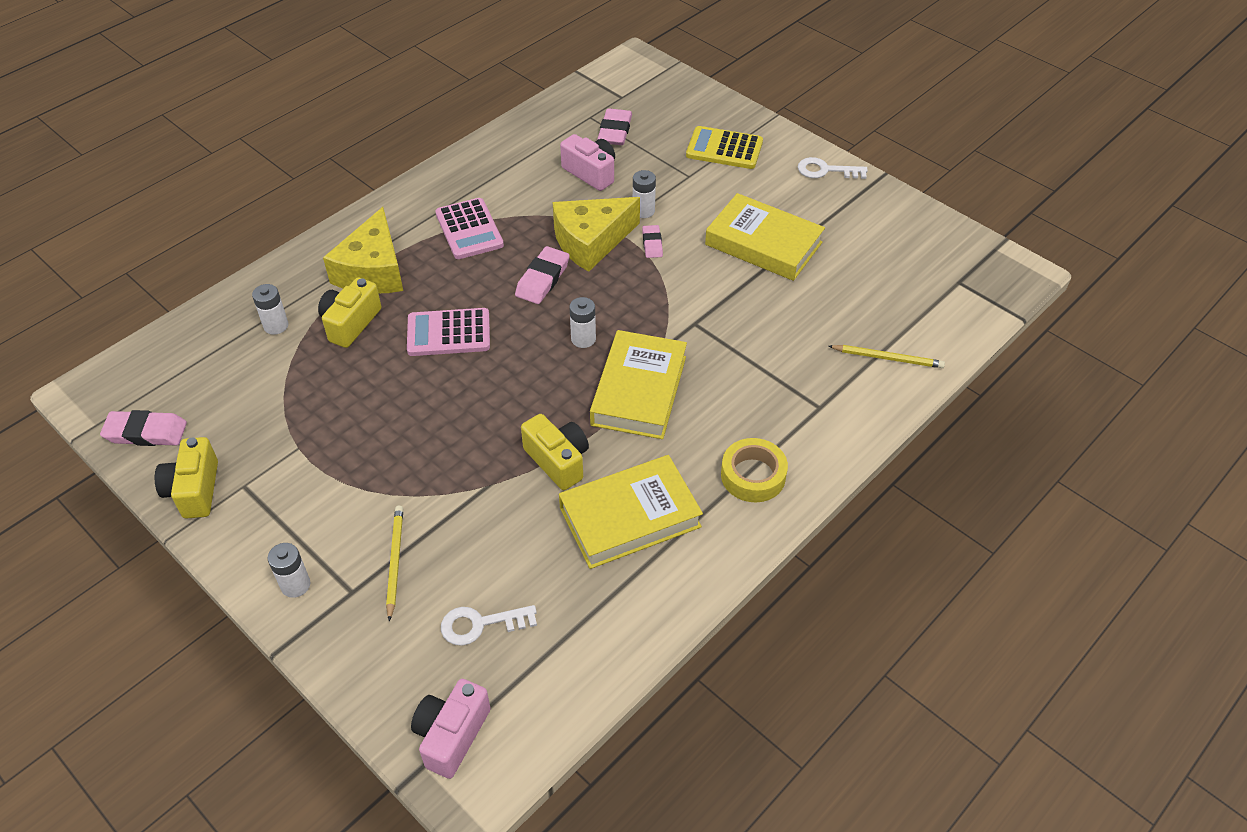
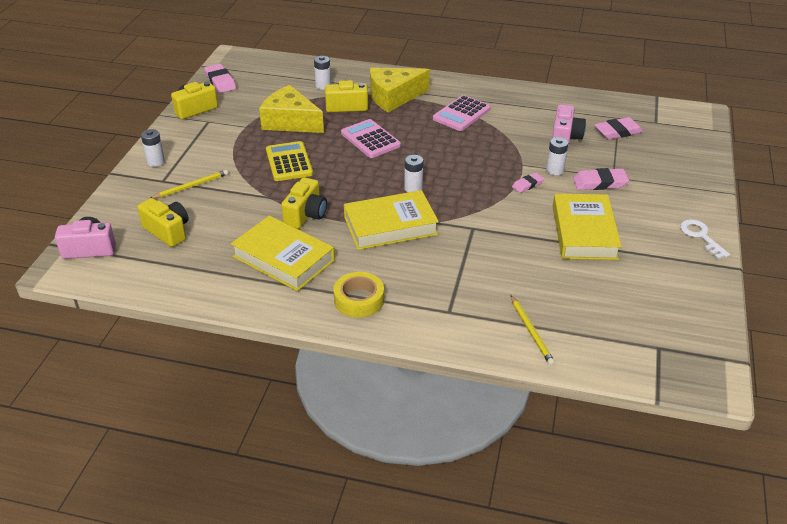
camera: 60 degrees right, 10 degrees down
white key [441,605,537,646] -> yellow camera [137,198,189,247]
pink eraser [515,246,570,304] -> pink eraser moved to [573,168,629,190]
yellow cheese [553,197,640,272] -> yellow cheese moved to [259,85,324,133]
yellow calculator [686,126,763,169] -> yellow calculator moved to [266,141,313,181]

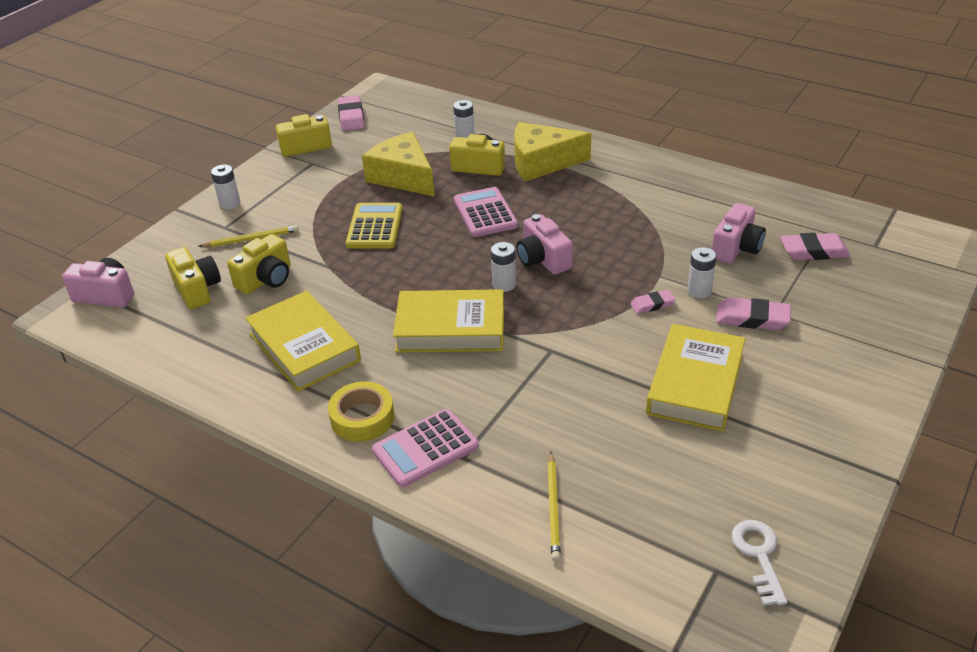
camera: 20 degrees right, 0 degrees up
yellow camera [281,177,327,229] -> yellow camera moved to [227,234,291,294]
pink calculator [433,95,491,131] -> pink calculator moved to [372,409,479,487]
white key [680,219,730,259] -> white key moved to [732,520,787,606]
none -> pink camera [516,214,572,275]

